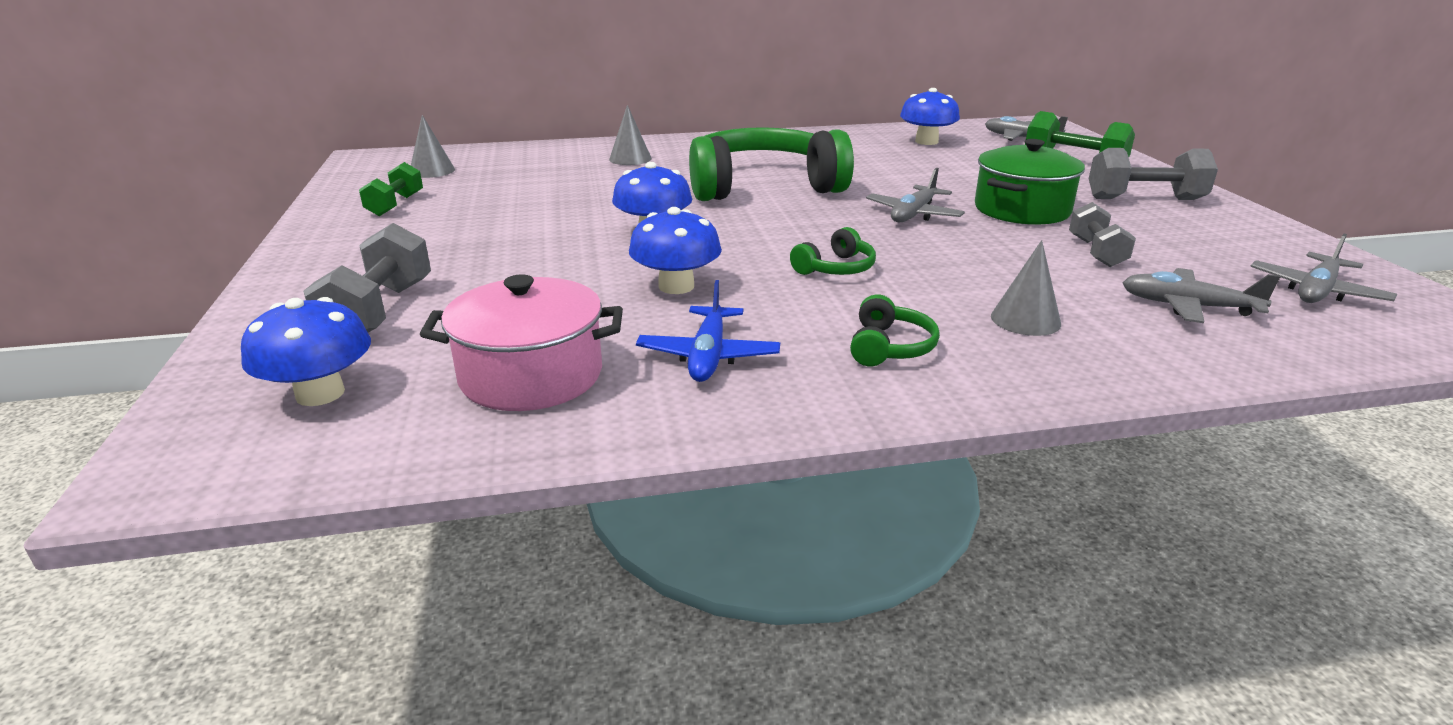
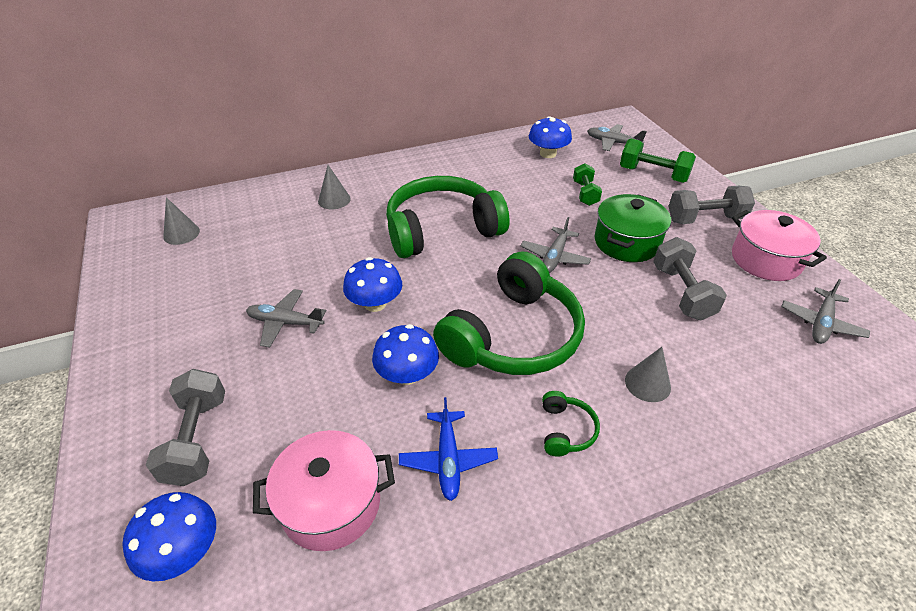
camera: 10 degrees left, 15 degrees up
green dumbbell [359,162,423,216] -> green dumbbell moved to [573,163,602,206]
green headphones [790,227,876,275] -> green headphones [433,251,585,375], size x2.47
grey dumbbell [1069,202,1136,267] -> grey dumbbell [653,237,727,320], size x1.51
grey plane [1122,268,1280,323] -> grey plane moved to [246,289,327,347]
none -> pink pot [732,210,827,281]

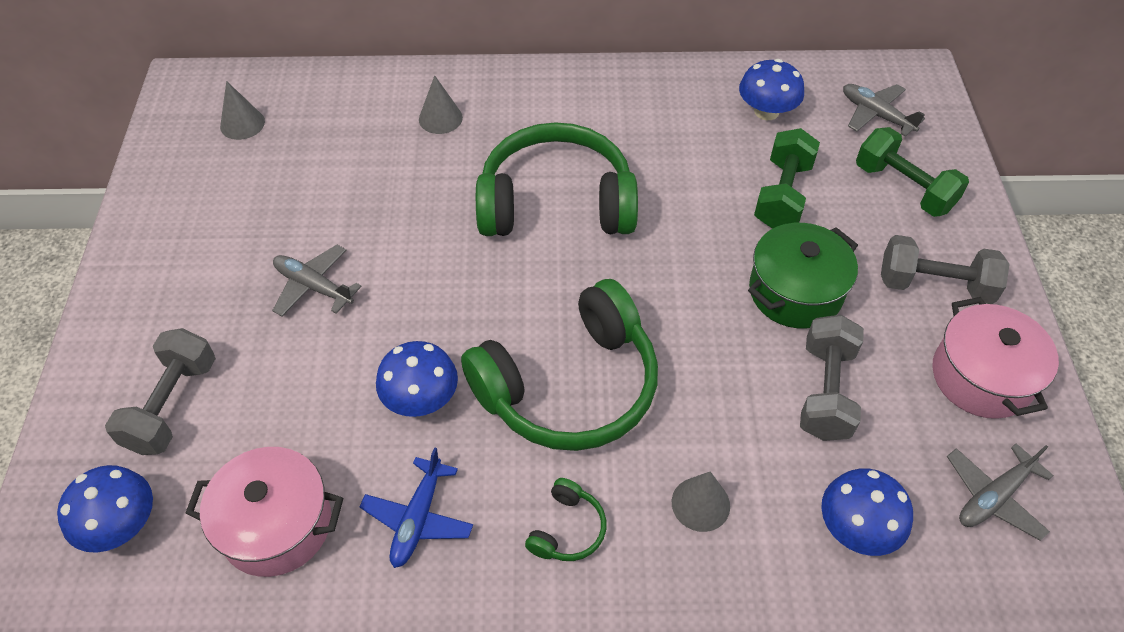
camera: 20 degrees right, 10 degrees up
blue mushroom [343,257,402,312] -> blue mushroom moved to [821,468,913,556]
grey plane [521,217,591,273] -> none
green dumbbell [573,163,602,206] -> green dumbbell [754,128,820,229], size x1.51

